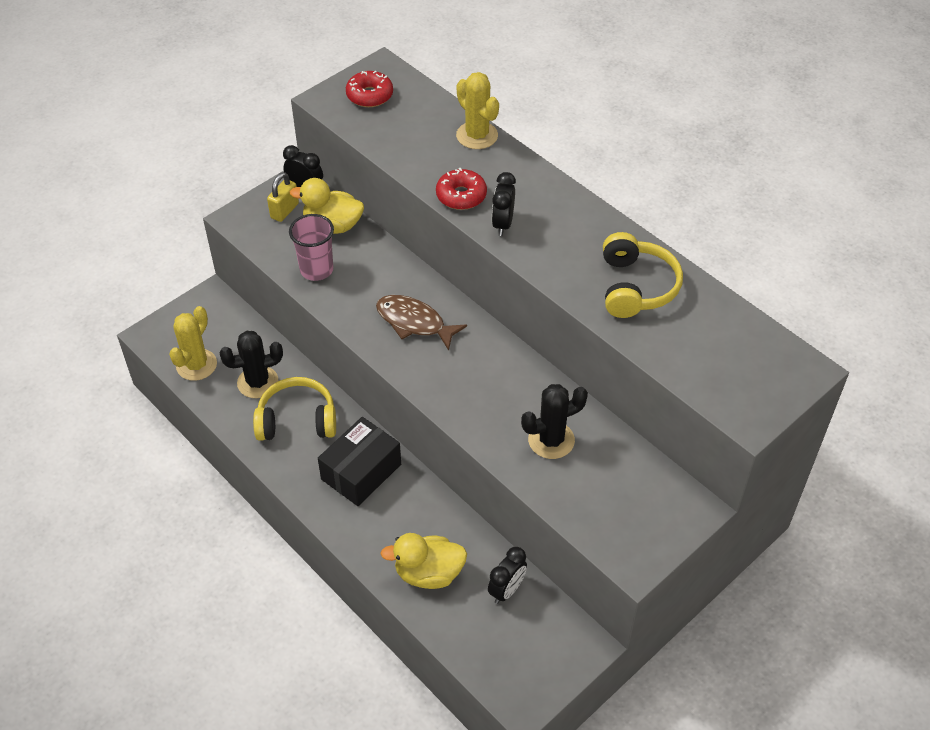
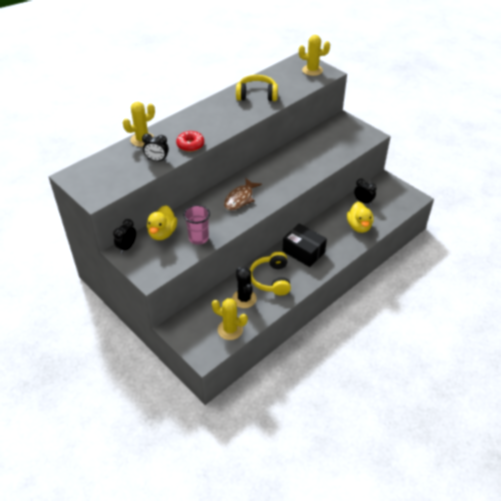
camera: 90 degrees left, 5 degrees down
yellow padlock [267,172,299,222] -> none
red donut [346,71,393,107] -> none
black clock [492,172,516,236] -> black clock moved to [142,133,169,161]
black cactus [521,384,588,459] -> none
none -> yellow cactus [299,35,330,76]

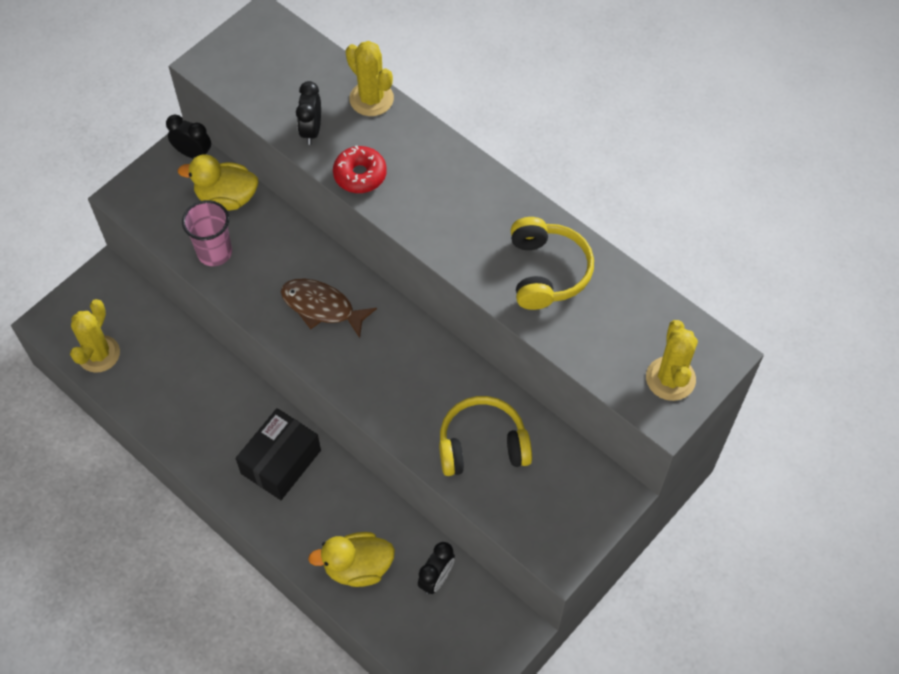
camera: 85 degrees right, 15 degrees up
black cactus [232,267,257,308] -> none
yellow headphones [250,252,291,295] -> yellow headphones moved to [439,396,532,476]

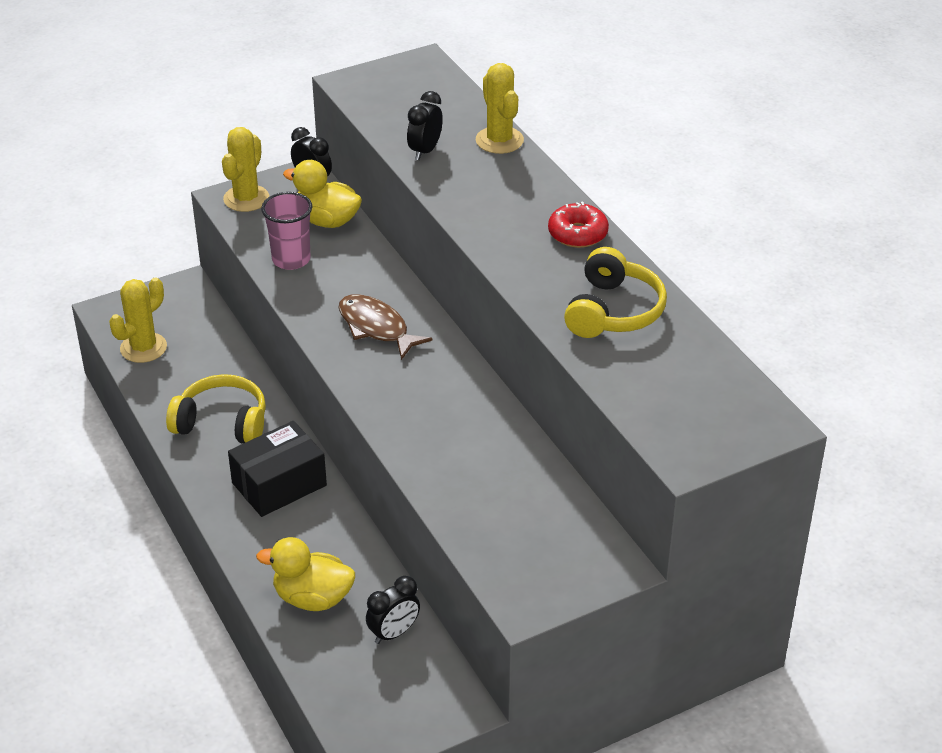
camera: 20 degrees right, 20 degrees down
red donut [333,146,387,193] -> red donut moved to [548,202,609,248]
yellow headphones [439,396,532,476] -> yellow headphones moved to [166,374,266,443]
yellow cactus [646,320,698,401] -> yellow cactus moved to [222,127,269,212]

